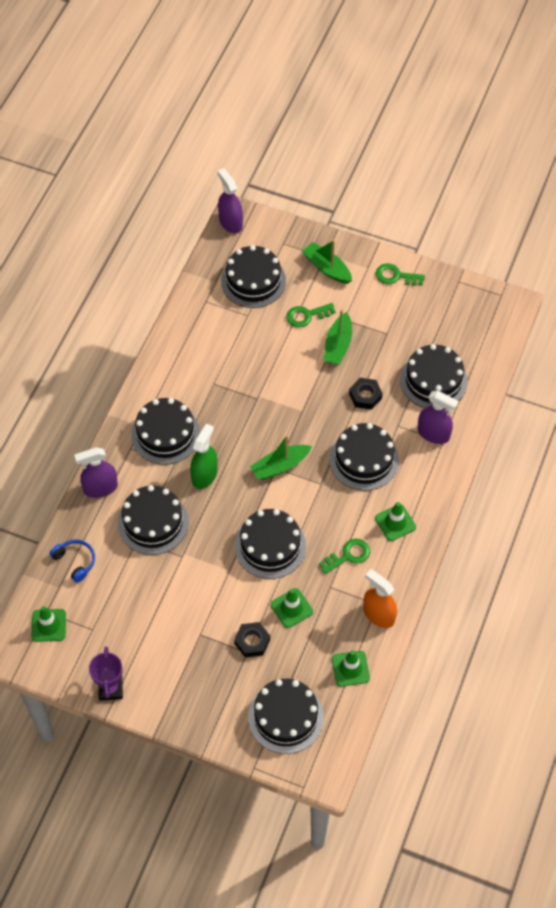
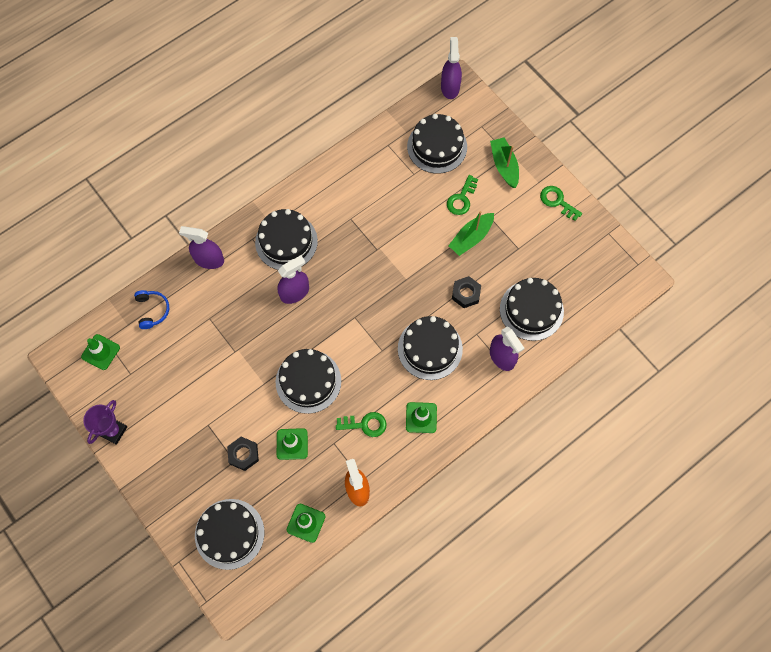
camera: 30 degrees right, 10 degrees up
black cake [118,485,189,555] -> none
green spray bottle [190,423,218,489] -> purple spray bottle [277,255,309,304]
green boat [250,435,312,480] -> none
green key [286,303,336,327] -> green key turned 75 degrees counterclockwise [447,175,478,215]

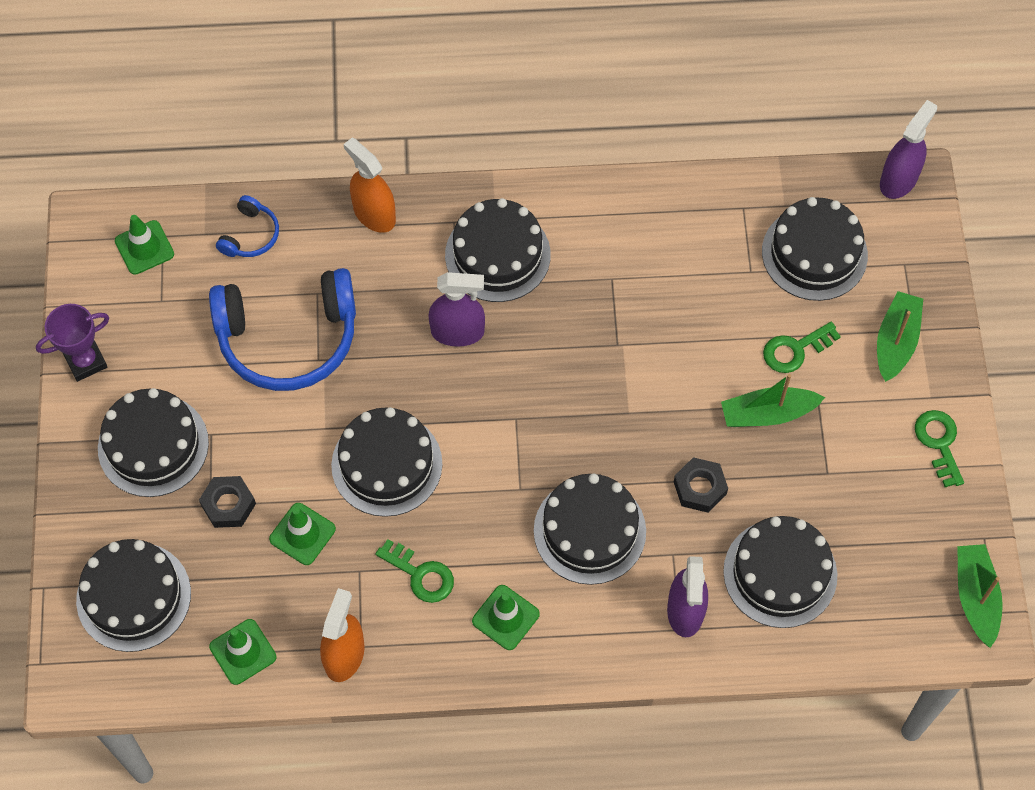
camera: 35 degrees right, 5 degrees down
purple spray bottle [179,226,224,269] -> orange spray bottle [343,138,396,233]
none -> black cake [98,388,209,497]
none -> blue headphones [209,268,356,391]
none -> green boat [957,544,1003,648]

